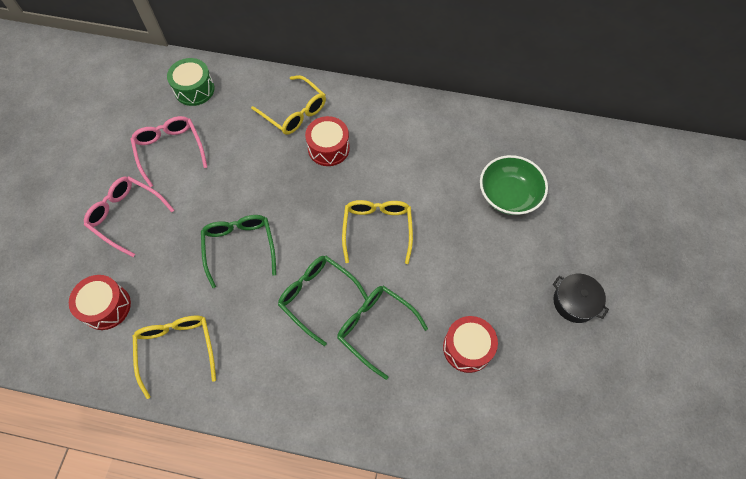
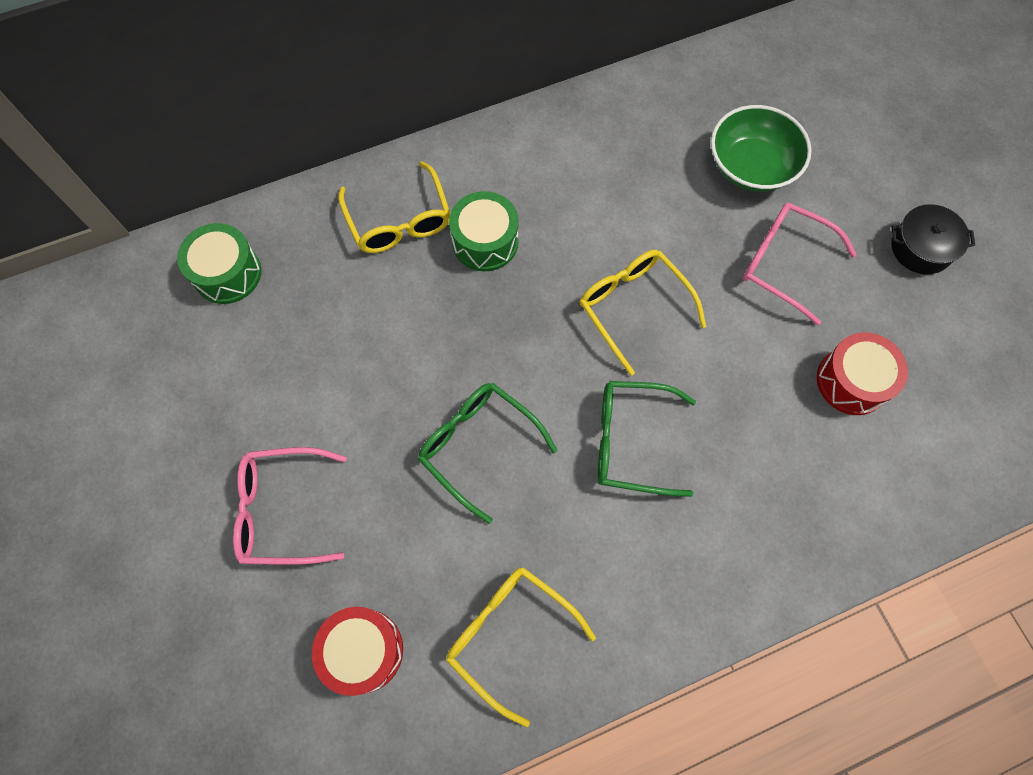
camera: 35 degrees left, 5 degrees up
pink glasses [130,116,207,187] -> pink glasses moved to [743,203,857,325]
yellow glasses [251,75,326,135] -> yellow glasses turned 60 degrees clockwise [338,161,451,253]
red drum [305,116,350,166] -> green drum [449,191,519,271]
green glasses [337,285,428,380] -> none

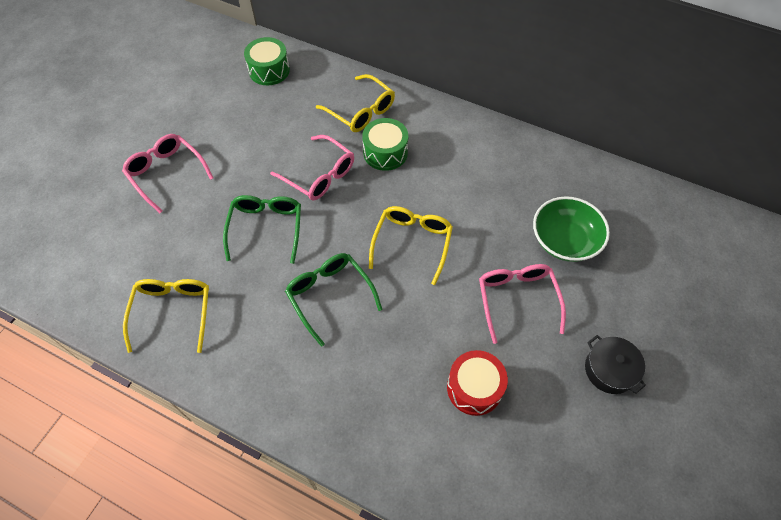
camera: 50 degrees right, 10 degrees down
red drum [312,607,403,696] -> none
yellow glasses [338,161,451,253] -> yellow glasses turned 75 degrees counterclockwise [316,74,395,132]
none -> pink glasses [270,135,354,200]

